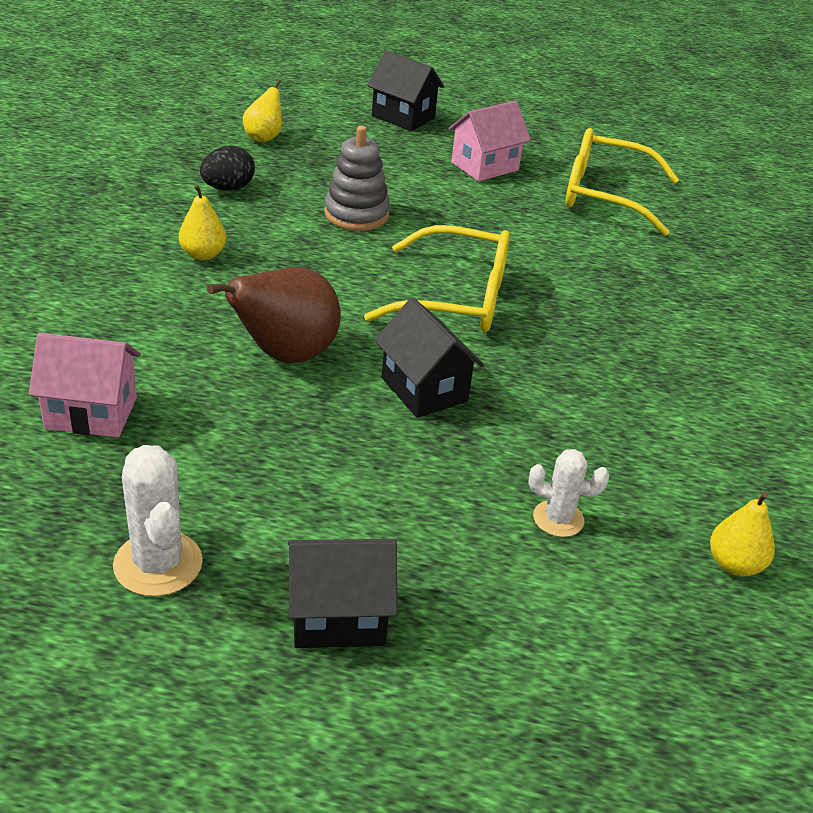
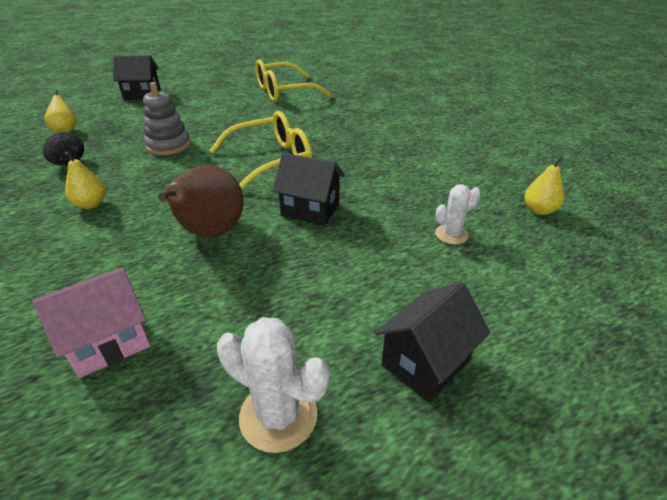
camera: 35 degrees left, 0 degrees up
pink house [448,100,531,182] -> none

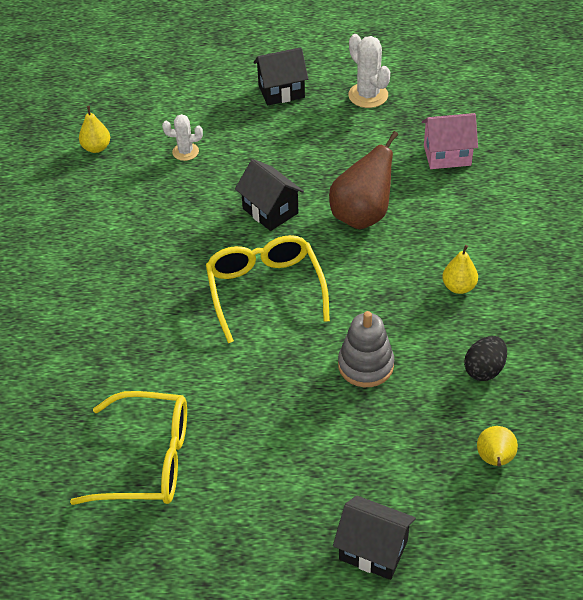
camera: 150 degrees left, 10 degrees up
yellow glasses [209,111,312,189] -> yellow glasses turned 75 degrees clockwise [206,235,330,343]

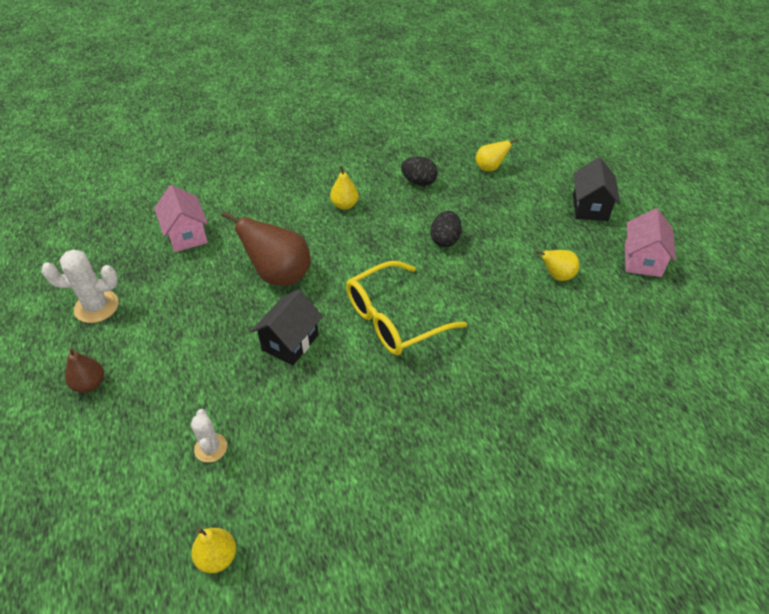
camera: 110 degrees left, 0 degrees up
yellow glasses [70,391,187,505] -> none
black house [253,47,308,105] -> brown pear [65,347,104,393]
grey stacking toy [338,311,394,387] -> black egg [430,211,462,247]
white cactus [348,34,390,108] -> white cactus turned 45 degrees clockwise [41,249,119,323]
none -> yellow pear [536,250,580,281]
none -> pink house [625,208,676,277]

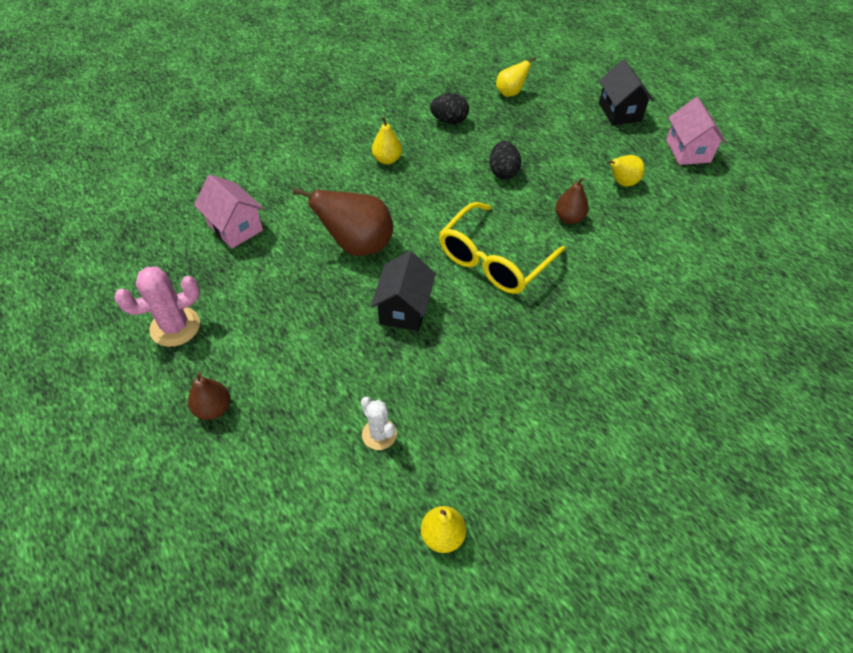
camera: 20 degrees left, 5 degrees up
white cactus [41,249,119,323] -> pink cactus [114,267,200,347]
none -> brown pear [555,178,589,224]

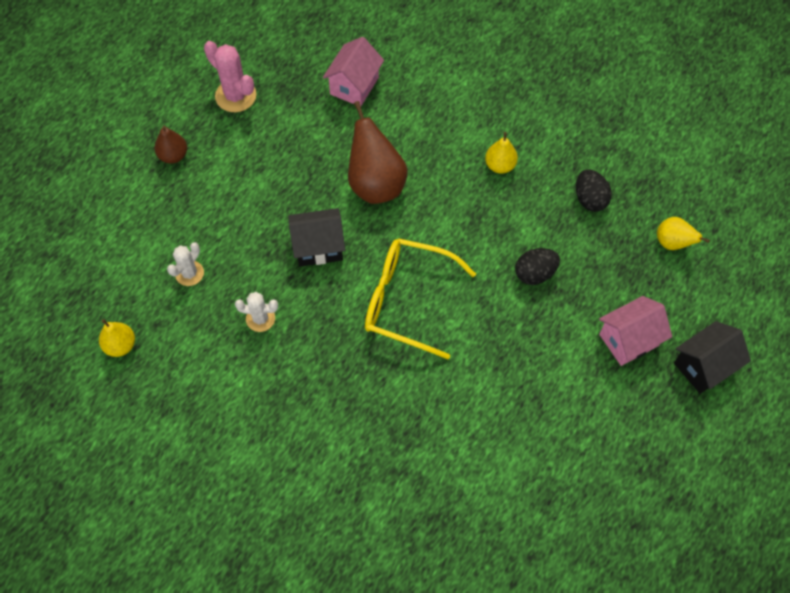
camera: 70 degrees right, 10 degrees up
brown pear [555,178,589,224] -> none
yellow pear [607,155,645,186] -> none
pink house [666,97,727,165] -> pink house moved to [599,296,672,366]
none -> white cactus [235,292,278,332]

